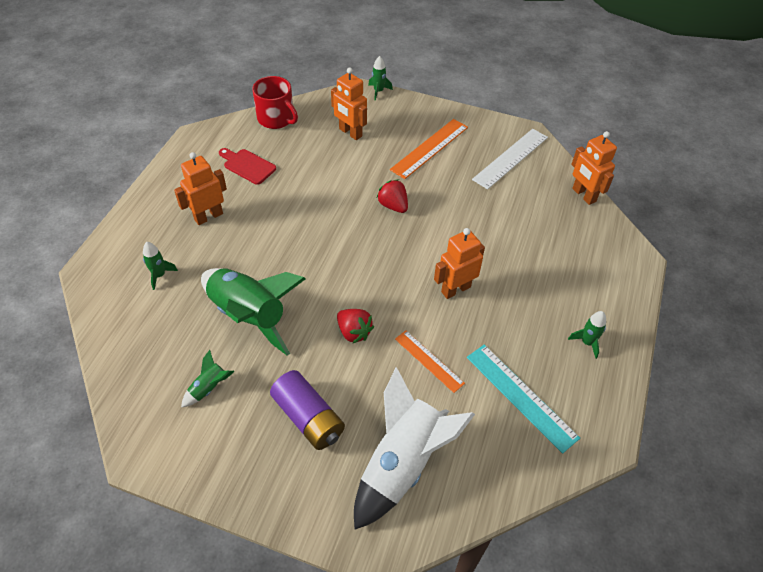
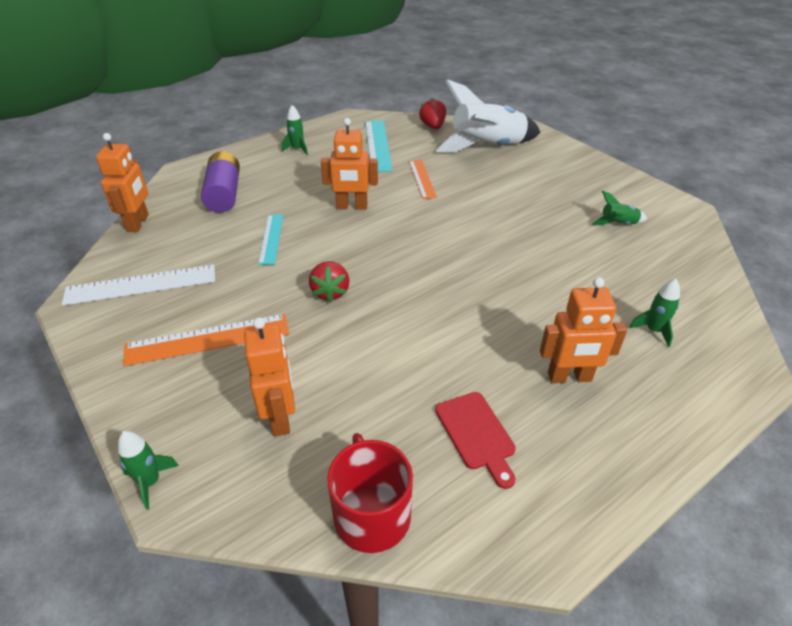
camera: 145 degrees left, 10 degrees down
green rocket [201,268,306,356] -> none
purple battery [270,370,345,450] -> purple battery moved to [201,151,240,213]
red strawberry [337,309,374,343] -> red strawberry moved to [419,98,446,129]
none -> turquoise ruler [258,214,283,265]

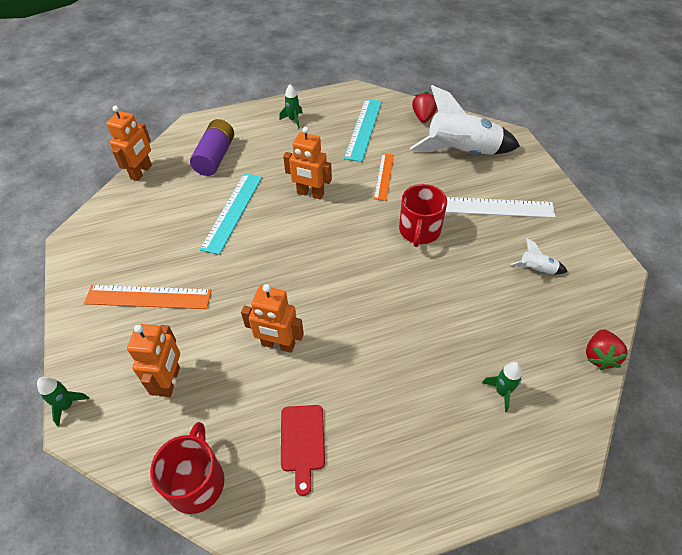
camera: 20 degrees right, 10 degrees up
white ruler [62,264,215,306] -> white ruler moved to [445,197,556,218]
turquoise ruler [258,214,283,265] -> turquoise ruler [200,173,262,255], size x1.56
red strawberry [309,261,349,302] -> red strawberry moved to [586,329,628,370]
orange robot [540,277,627,383] -> orange robot moved to [241,284,304,353]
green rocket [592,191,647,225] -> white rocket [511,238,568,274]
none -> red mug [399,184,447,247]

